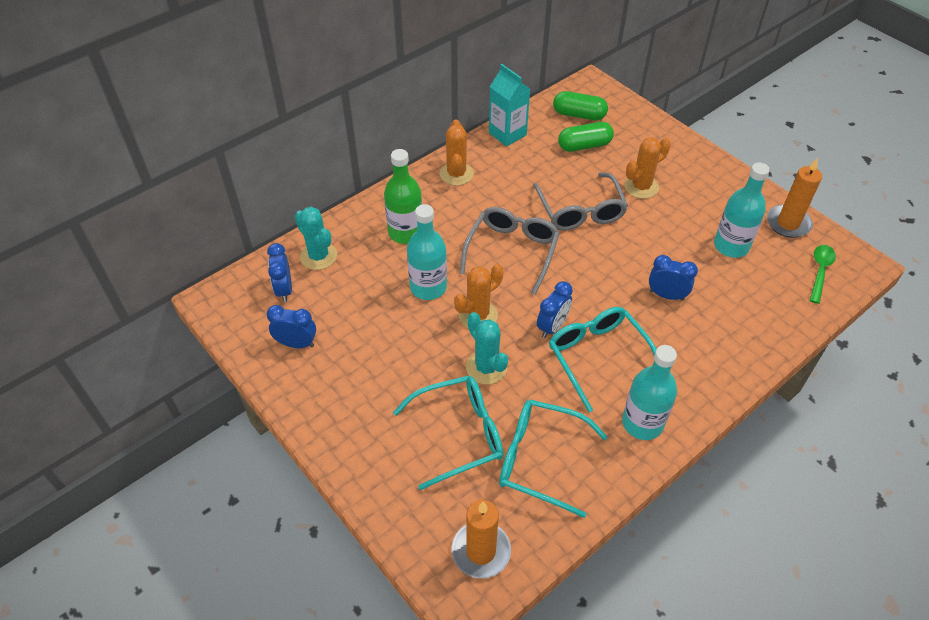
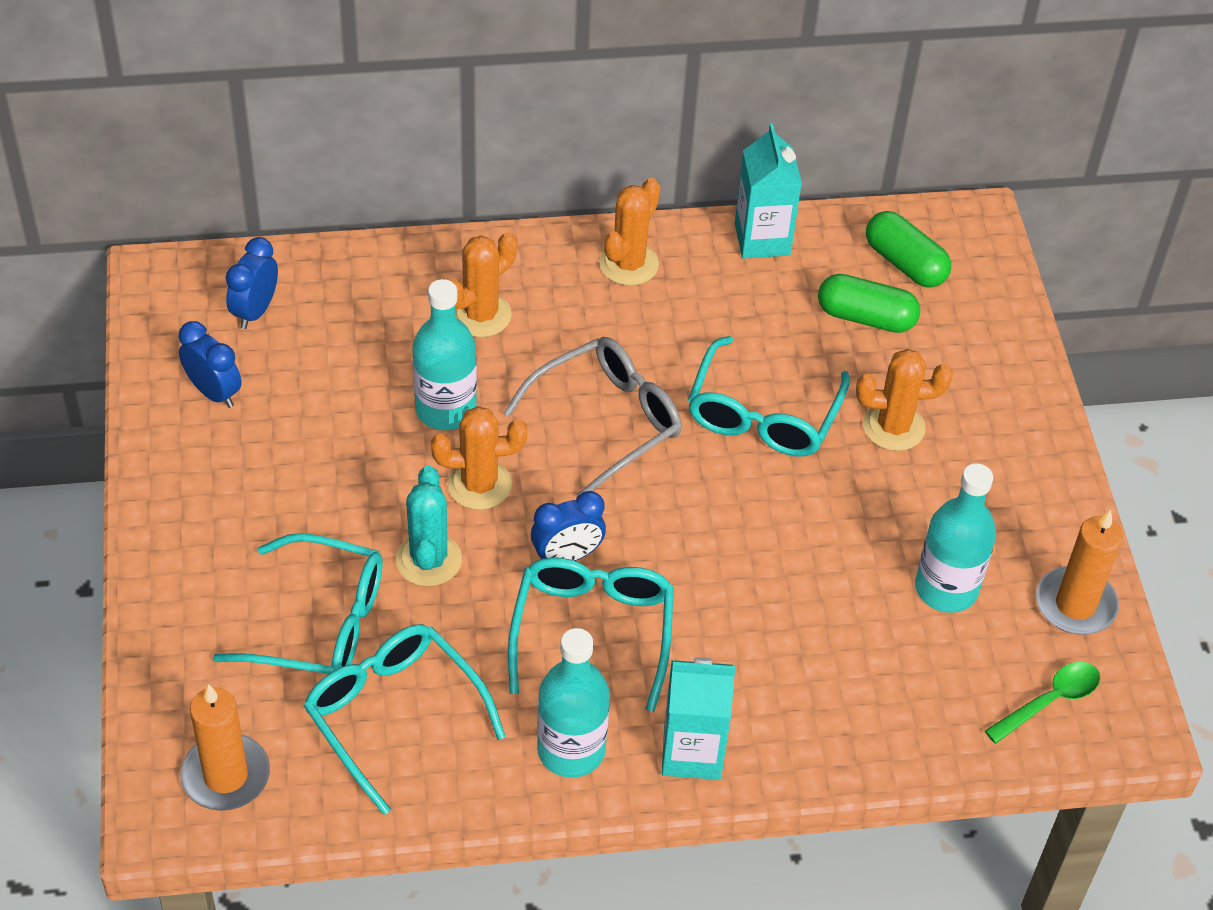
camera: 30 degrees right, 0 degrees up
turquoise cactus [295,207,337,270] -> none
green bottle [384,149,422,244] -> orange cactus [449,232,517,337]
grey glasses [533,173,628,231] -> turquoise glasses [688,336,850,457]
blue clock [649,255,698,301] -> none
none -> turquoise carton [662,657,736,780]

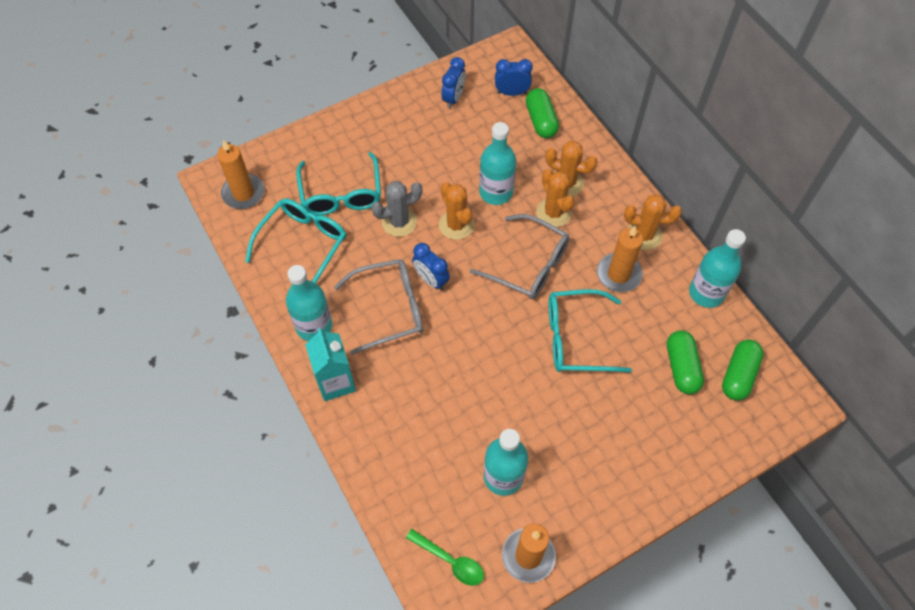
camera: 70 degrees right, 10 degrees up
turquoise cactus [396,466,462,587] -> grey cactus [371,181,422,237]
turquoise glasses [508,557,674,712] -> grey glasses [334,259,423,355]
turquoise carton [735,123,802,259] -> turquoise bottle [689,229,746,308]
orange cactus [856,349,953,451] -> orange cactus moved to [536,169,575,227]
none -> green capsule [526,88,559,138]
none -> orange candle [597,226,643,292]

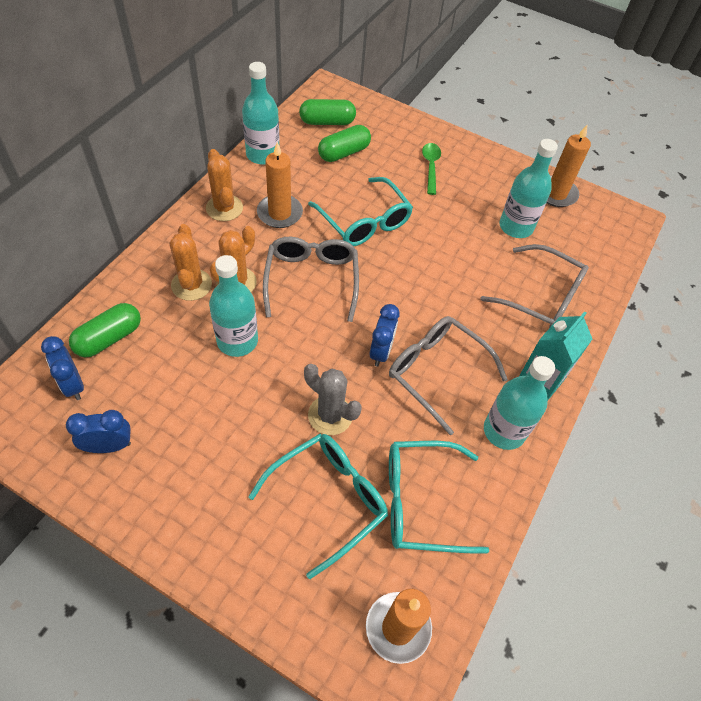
camera: 125 degrees left, 5 degrees down
green spoon [406,529,484,586] -> green spoon moved to [422,143,441,195]
orange cactus [439,182,474,240] -> none
none -> grey glasses [481,244,589,328]

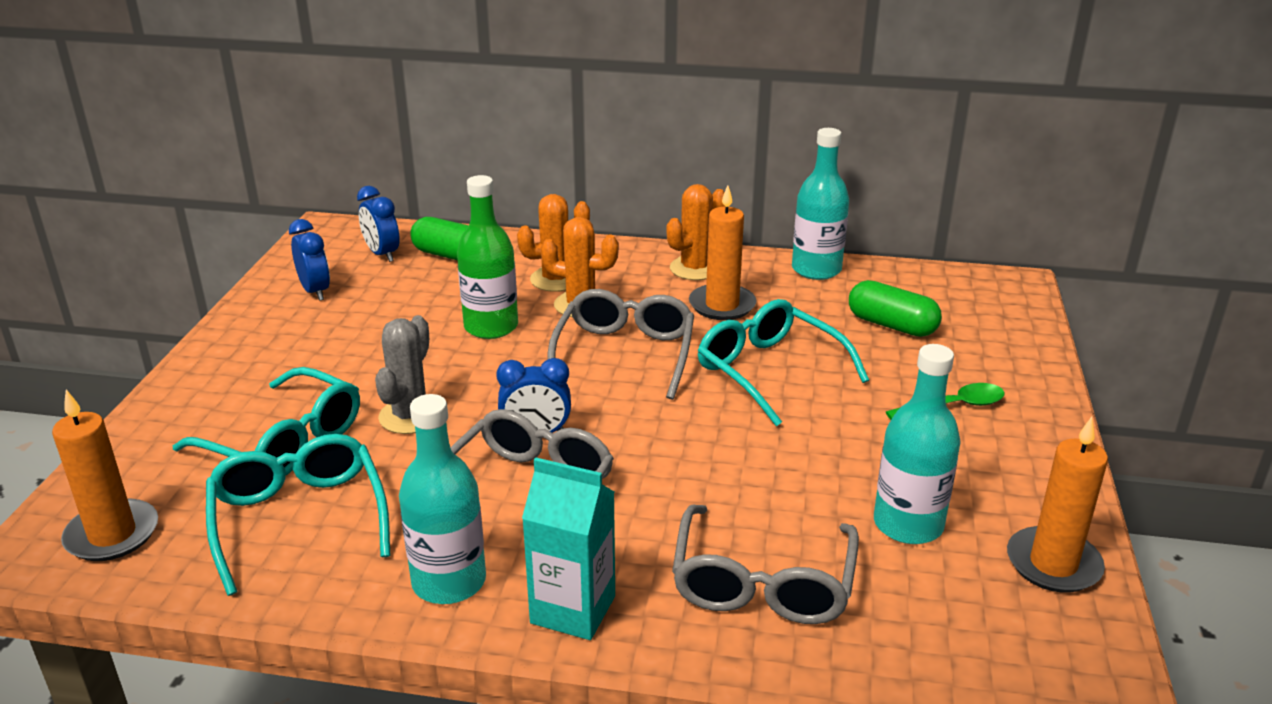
camera: 75 degrees right, 25 degrees down
blue clock [41,336,84,400] -> blue clock turned 75 degrees counterclockwise [357,186,400,262]
turquoise bottle [209,255,258,357] -> green bottle [457,175,518,339]
grey glasses [263,237,359,322] -> grey glasses turned 60 degrees counterclockwise [547,289,694,400]
green capsule [299,99,356,125] -> none
turquoise glasses [308,177,413,246] -> turquoise glasses turned 105 degrees clockwise [698,299,869,427]

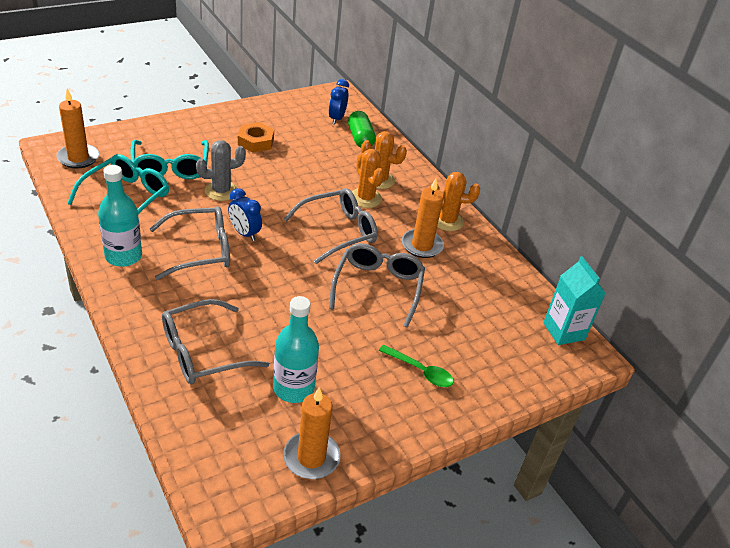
camera: 45 degrees right, 10 degrees up
blue clock [289,219,330,301] -> none
green bottle [457,175,518,339] -> none
turquoise carton [522,457,615,640] -> turquoise carton moved to [543,256,606,345]
turquoise glasses [698,299,869,427] -> grey glasses [329,243,425,328]
turquoise bottle [792,128,849,280] -> none
green capsule [849,280,942,337] -> none
none -> orange nut [238,122,274,153]

